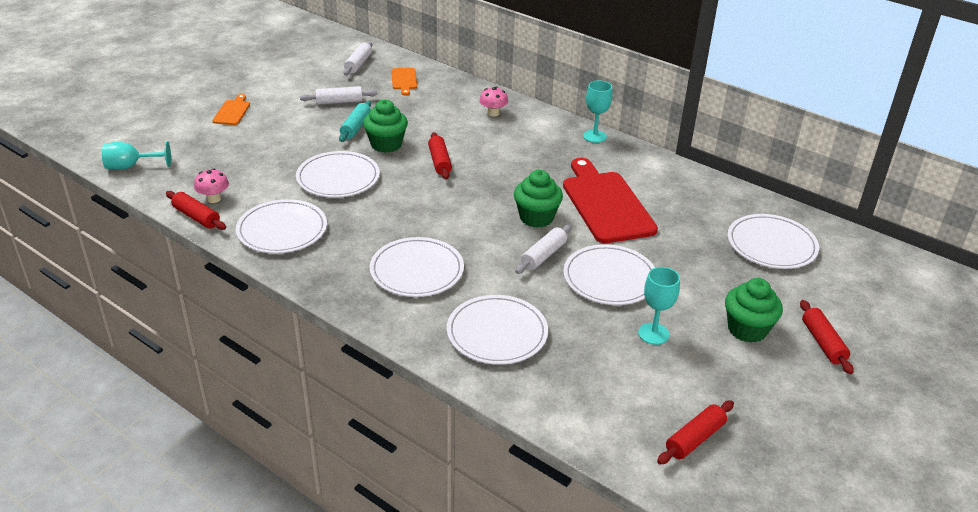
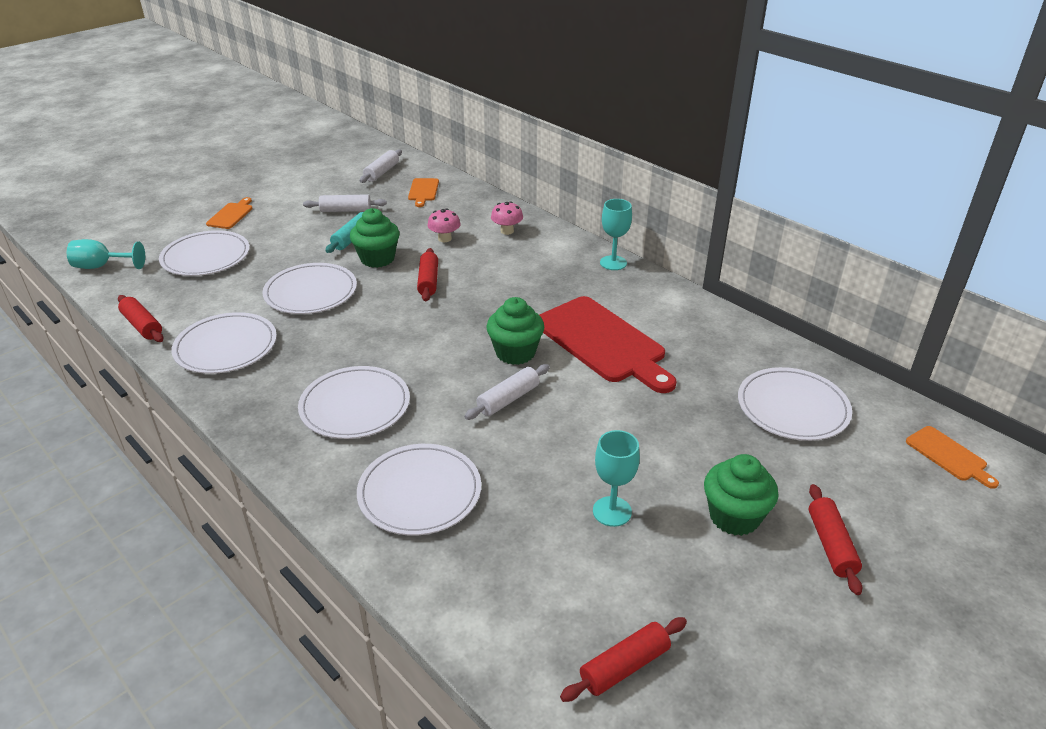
camera: 10 degrees right, 0 degrees up
pink mushroom [194,168,229,203] -> pink mushroom moved to [427,209,461,242]
red cutting board [563,158,658,243] -> red cutting board turned 150 degrees clockwise [539,296,677,393]
white plate [563,244,655,305] -> white plate moved to [159,230,250,276]
none -> orange cutting board [906,426,999,489]

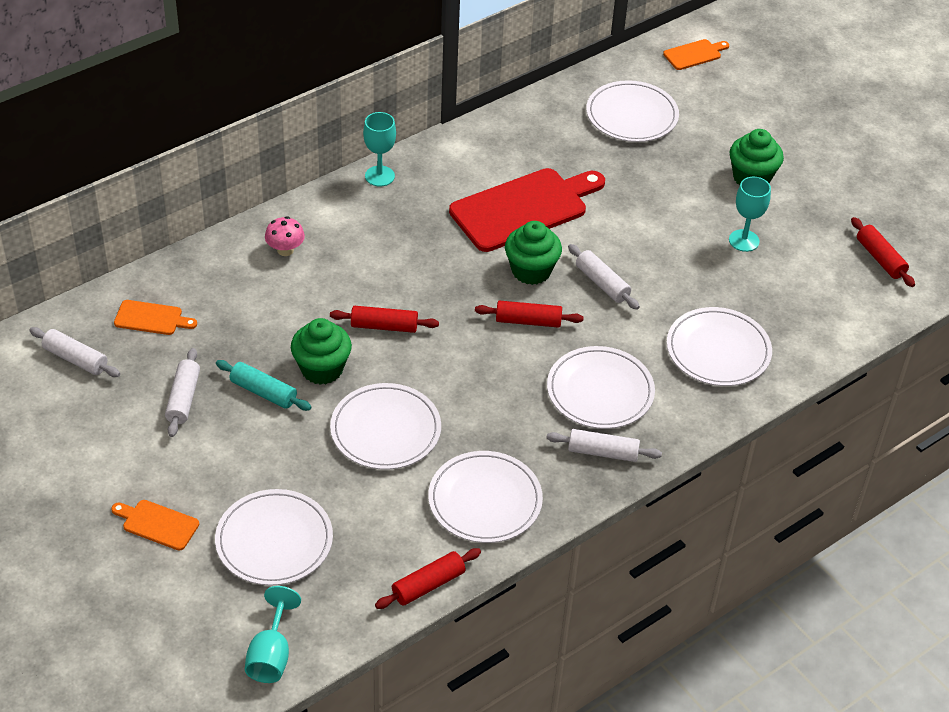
camera: 85 degrees left, 10 degrees up
pink mushroom [427,209,461,242] -> none
red rolling pin [809,484,862,595] -> red rolling pin moved to [475,301,584,328]
none -> white rolling pin [546,429,662,462]

